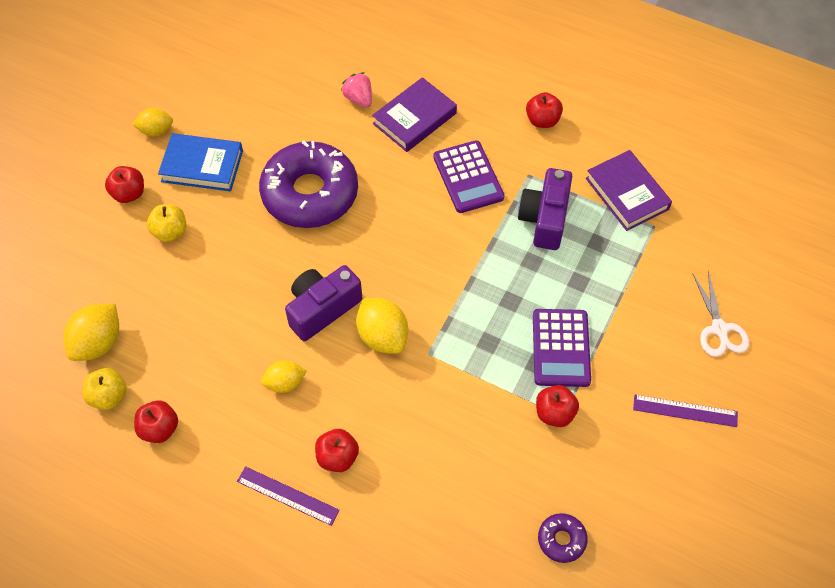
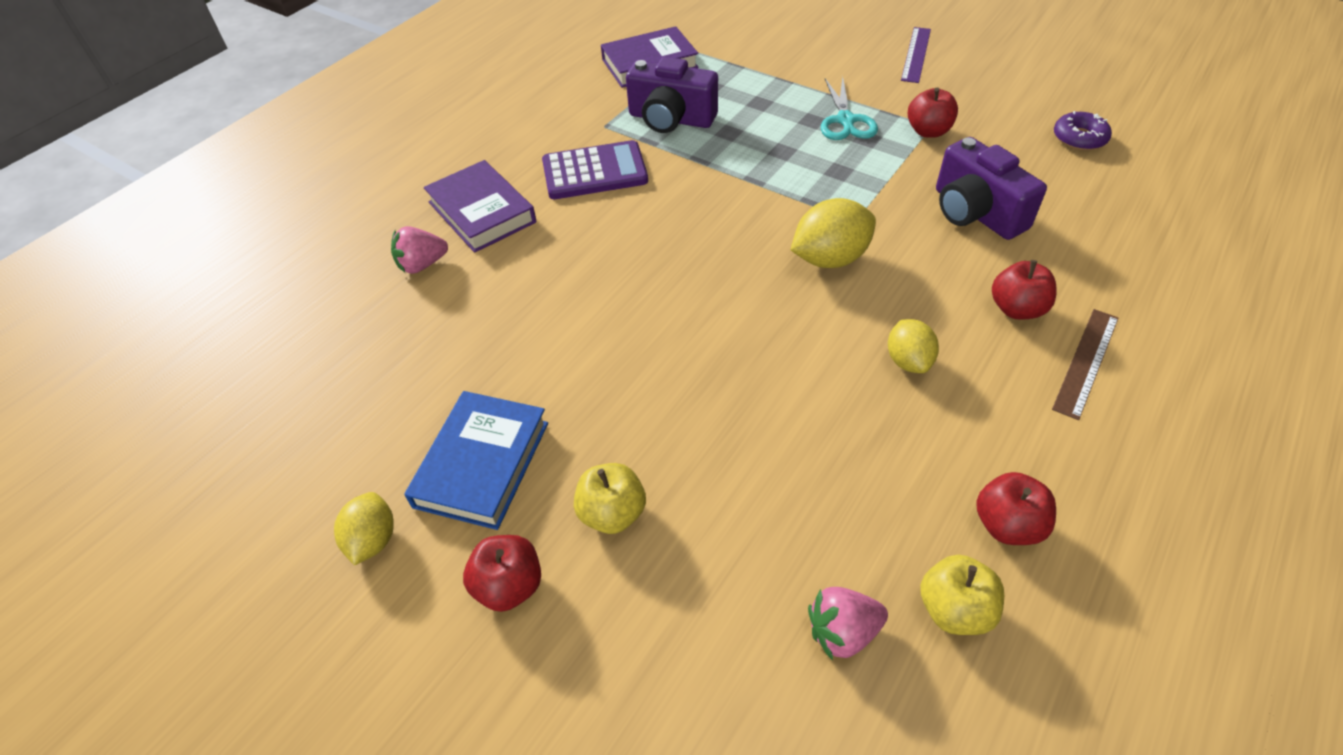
camera: 80 degrees left, 10 degrees down
yellow lemon [64,304,119,361] -> pink strawberry [808,587,888,661]
purple ruler [237,466,340,526] -> brown ruler [1052,309,1118,420]
purple donut [259,141,358,228] -> none
purple camera [285,265,362,341] -> purple camera moved to [936,137,1047,240]
red apple [526,92,563,128] -> none
purple calculator [533,309,591,387] -> turquoise scissors [821,77,878,140]
white scissors [692,271,749,357] -> none

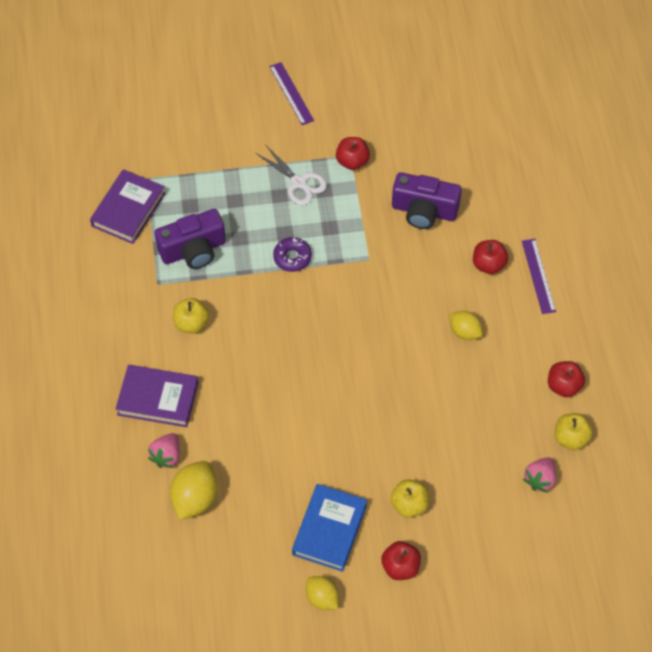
camera: 45 degrees left, 10 degrees up
blue book [404,391,548,530] -> blue book turned 45 degrees clockwise [292,484,367,572]
purple calculator [542,140,648,199] -> yellow apple [173,298,209,333]
yellow lemon [791,198,876,268] -> yellow lemon moved to [170,461,218,520]
turquoise scissors [821,77,878,140] -> white scissors [256,145,327,205]
brown ruler [1052,309,1118,420] -> purple ruler [522,239,556,314]
purple donut [1054,111,1112,151] -> purple donut moved to [273,237,312,272]

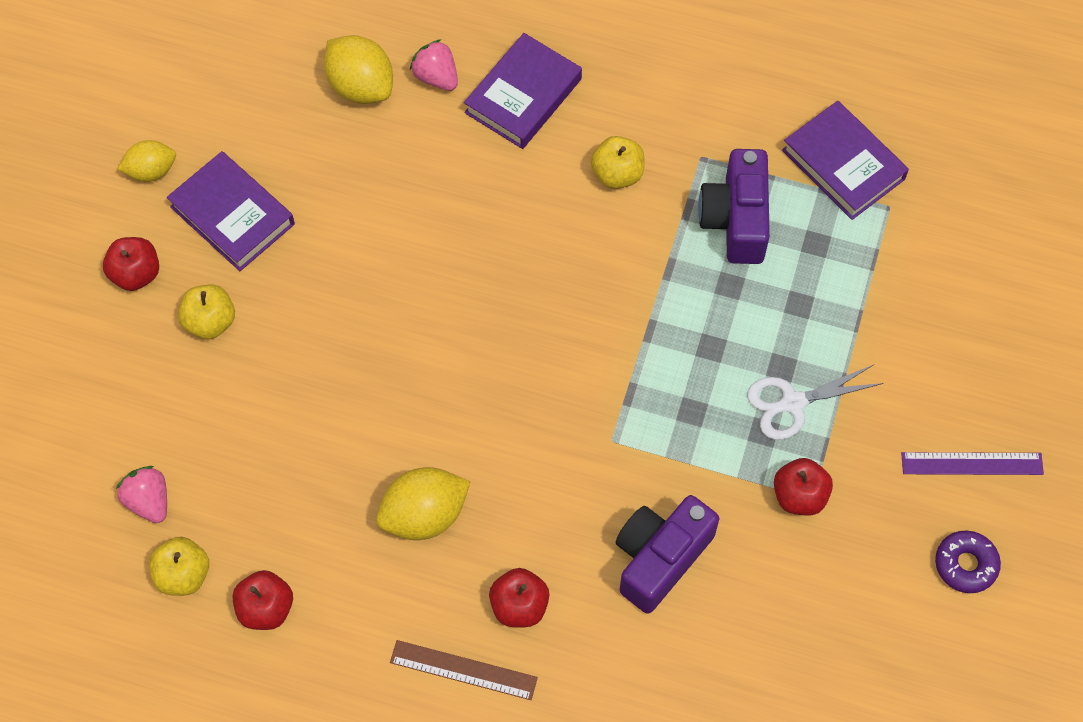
camera: 115 degrees right, 5 degrees up
purple donut [273,237,312,272] -> purple donut moved to [935,530,1001,593]
blue book [292,484,367,572] -> purple book [167,151,295,271]
yellow lemon [449,311,483,340] -> yellow lemon [376,467,470,540], size x1.57
purple ruler [522,239,556,314] -> brown ruler [390,640,538,700]

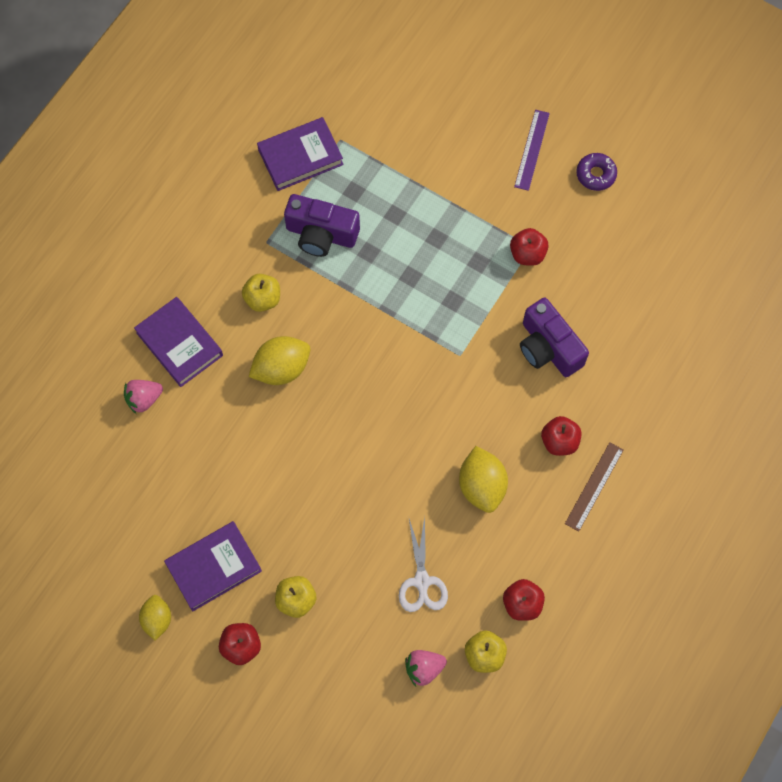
camera: 75 degrees left, 5 degrees up
yellow lemon [324,35,393,104] -> yellow lemon moved to [249,336,310,385]
white scissors [747,365,884,440] -> white scissors moved to [399,517,448,612]

